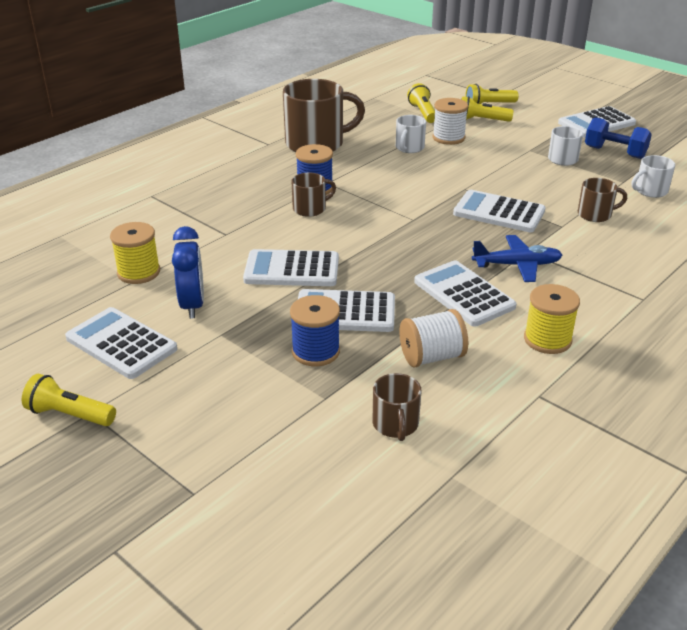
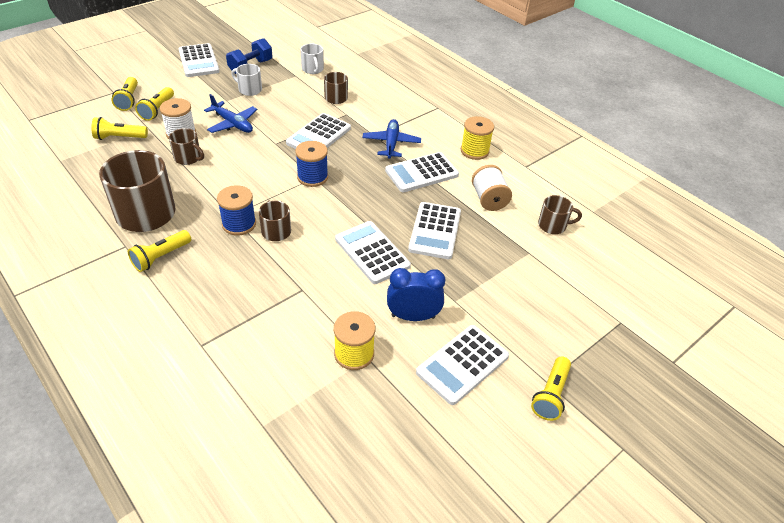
camera: 85 degrees left, 10 degrees up
white calculator [243,249,339,286] -> white calculator turned 135 degrees clockwise [335,221,411,284]
blue spool [290,295,340,366] -> blue spool moved to [295,141,328,187]
white mug [396,115,426,153] -> brown mug [169,128,204,165]
none -> yellow flashlight [128,230,191,272]
none -> blue plane [204,94,257,133]

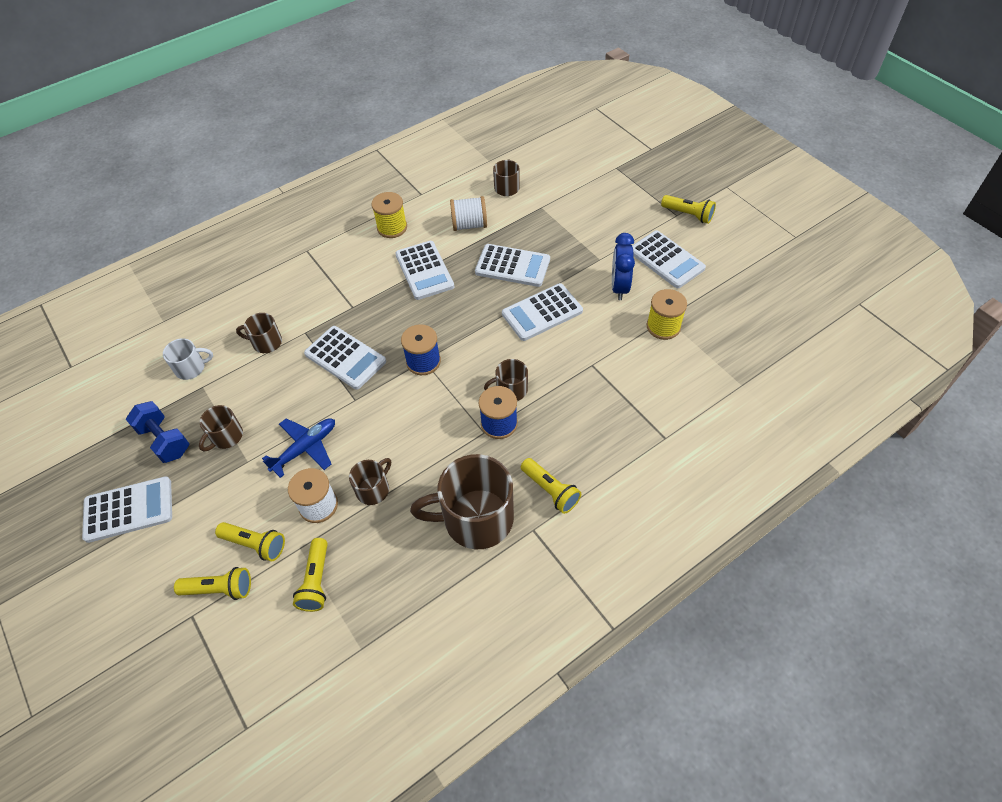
camera: 80 degrees left, 10 degrees up
white mug [232,64,262,96] -> brown mug [199,405,243,452]
blue plane [362,119,421,159] -> none

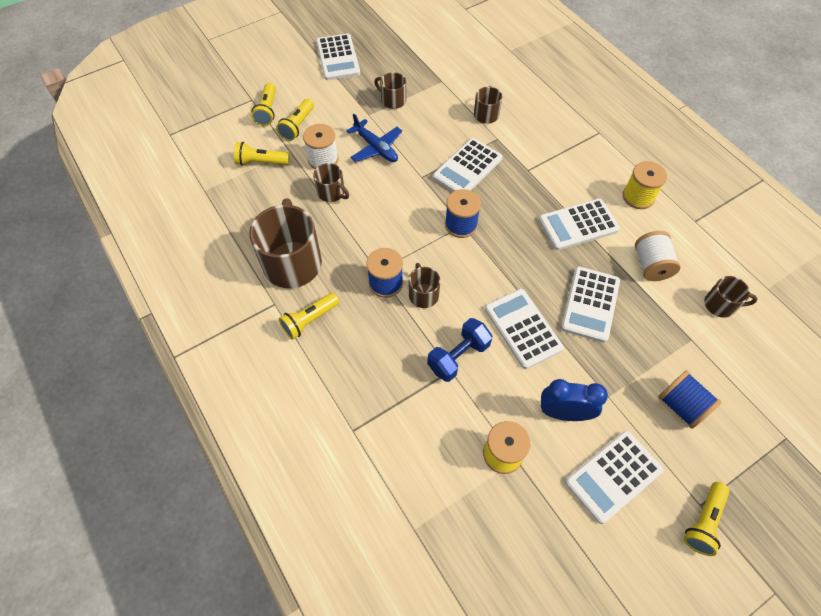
camera: 90 degrees right, 5 degrees up
blue dumbbell [126,401,189,463] -> blue dumbbell moved to [427,318,492,382]
white mug [163,338,213,380] -> none
none -> blue spool [658,370,721,429]

